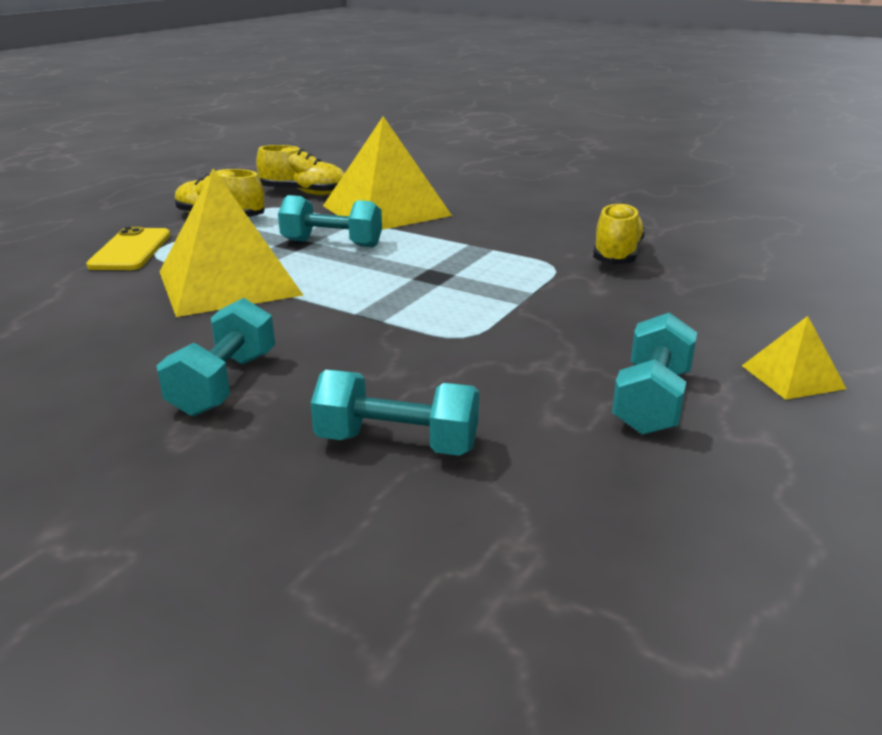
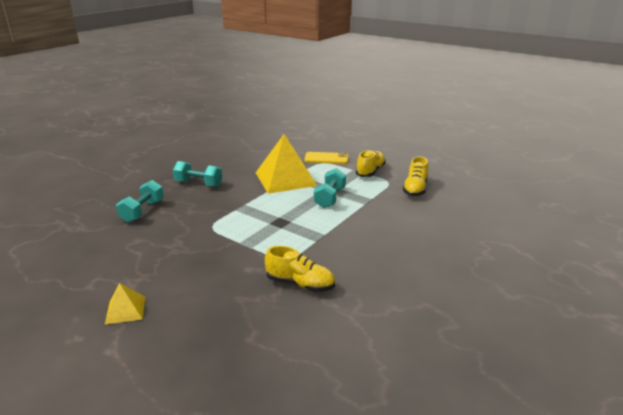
camera: 95 degrees right, 0 degrees up
yellow pyramid [323,116,452,230] -> none
turquoise dumbbell [612,312,698,435] -> none

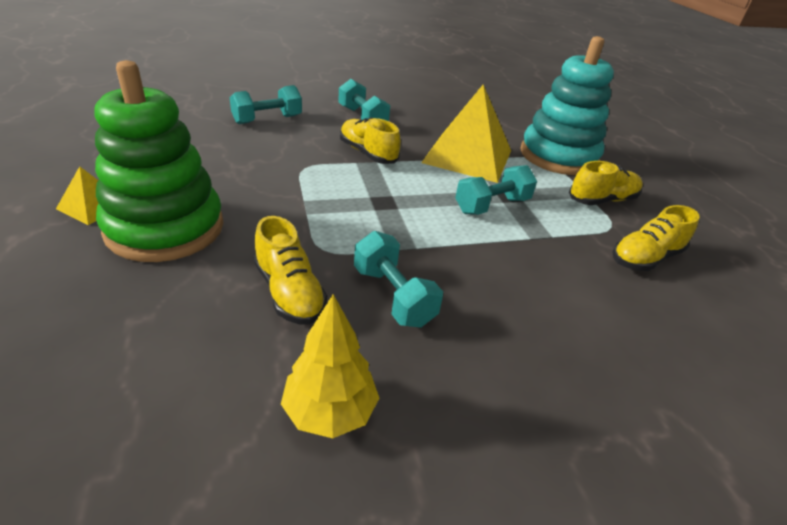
camera: 35 degrees right, 10 degrees up
yellow phone [304,152,349,164] -> turquoise stacking toy [520,36,614,175]
none -> green stacking toy [94,60,223,262]
none -> yellow tree [281,294,379,438]
none -> yellow shoe [340,118,401,164]
none -> turquoise dumbbell [354,231,443,328]

